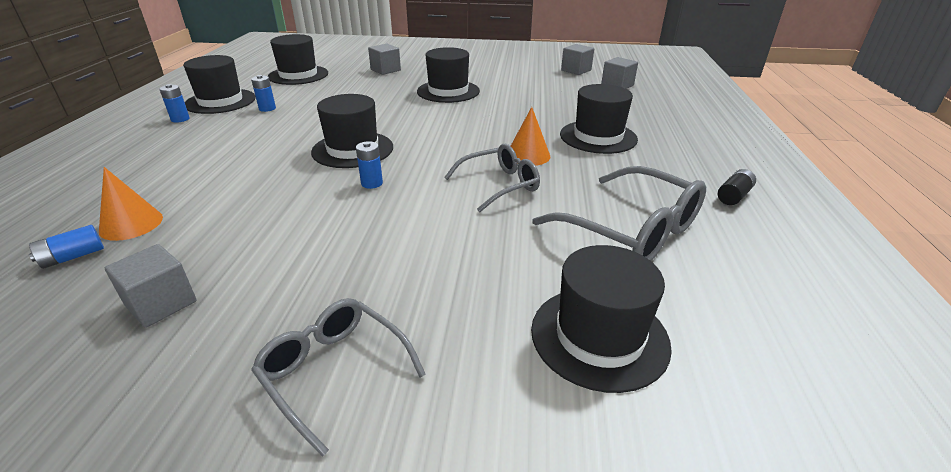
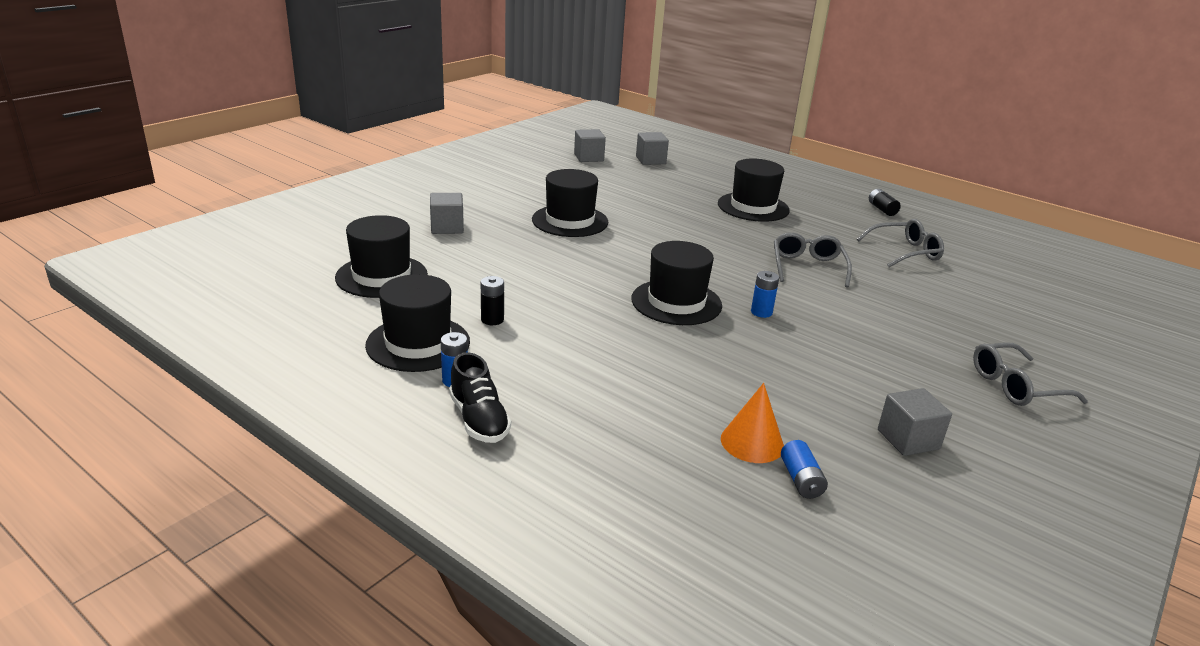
camera: 60 degrees left, 5 degrees down
blue battery [251,75,276,112] -> black battery [481,276,504,325]
orange cone [511,107,550,166] -> none
black hat [531,245,672,393] -> none
grey glasses [532,166,706,261] -> grey glasses [857,219,944,267], size x0.66
none -> black shoe [449,352,511,443]

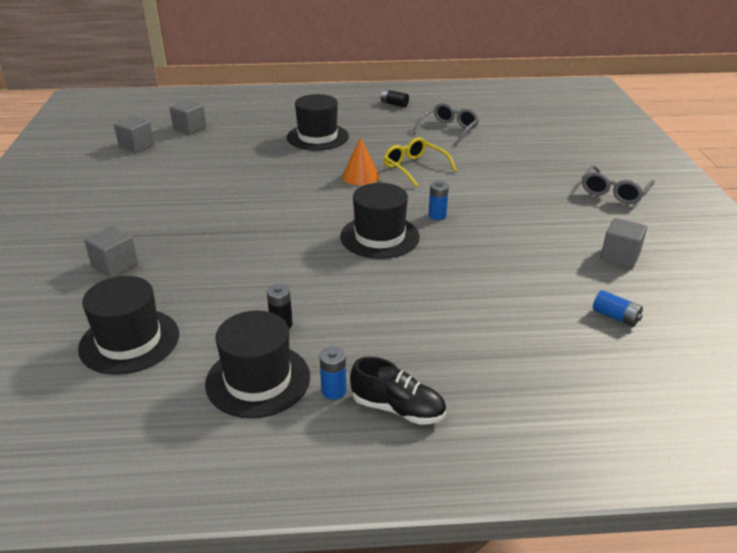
camera: 40 degrees left, 5 degrees up
black hat [532,169,608,237] -> none
orange cone [721,383,784,463] -> orange cone moved to [342,137,379,185]
grey glasses [774,232,852,288] -> yellow glasses [383,137,457,187]

